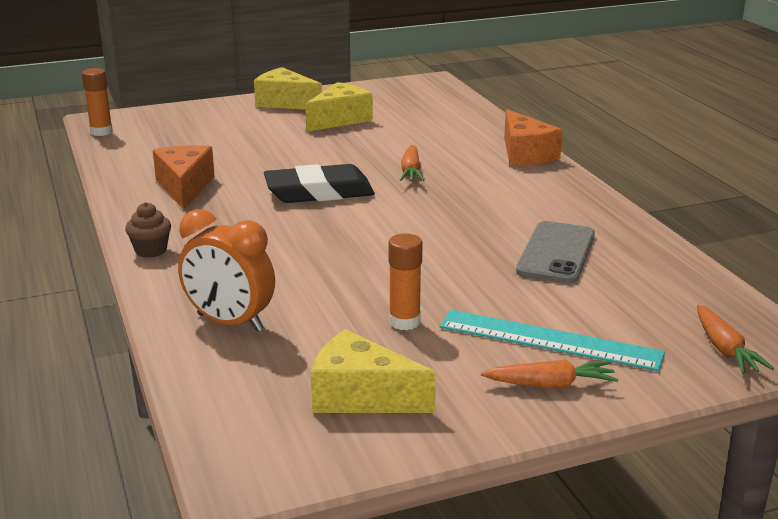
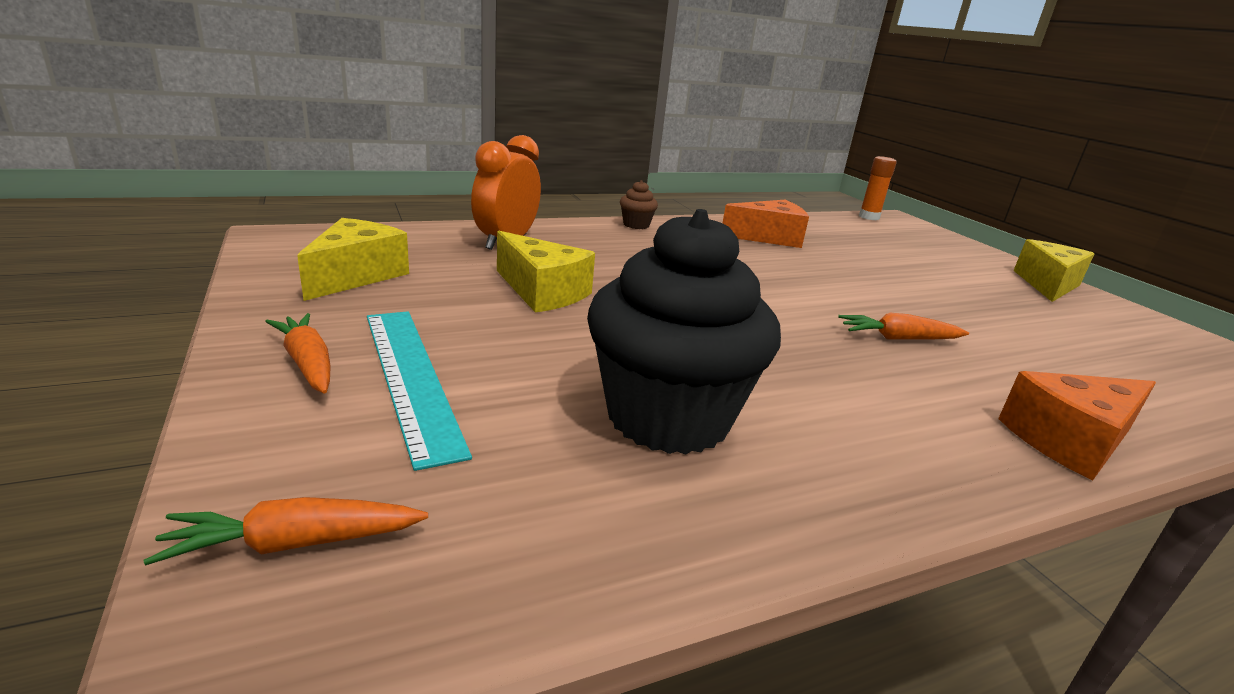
camera: 85 degrees right, 0 degrees up
black eraser [264,164,375,203] -> none
yellow cheese [305,82,373,132] -> yellow cheese moved to [497,231,595,313]
orange glue stick [388,234,422,330] -> none
turquoise ruler [440,310,665,371] -> turquoise ruler turned 45 degrees counterclockwise [367,311,472,471]
orange carrot [481,360,618,388] -> orange carrot turned 150 degrees clockwise [265,313,331,394]
grey phone [516,221,595,283] -> black cupcake [587,209,781,455]

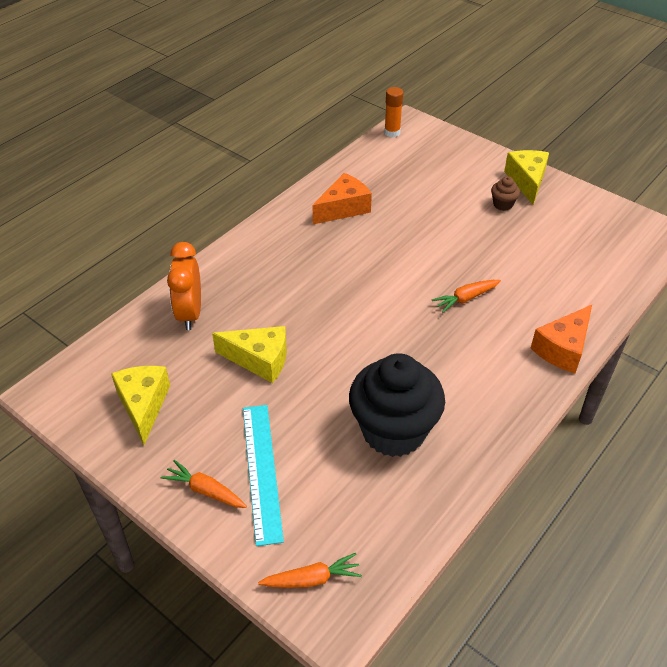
camera: 25 degrees left, 20 degrees up
orange carrot [144,497,428,565] -> orange carrot turned 150 degrees counterclockwise [258,553,362,588]
turquoise ruler [367,311,472,471] -> turquoise ruler turned 45 degrees clockwise [243,405,284,546]
brown cupcake [620,180,658,229] -> brown cupcake moved to [491,176,520,211]

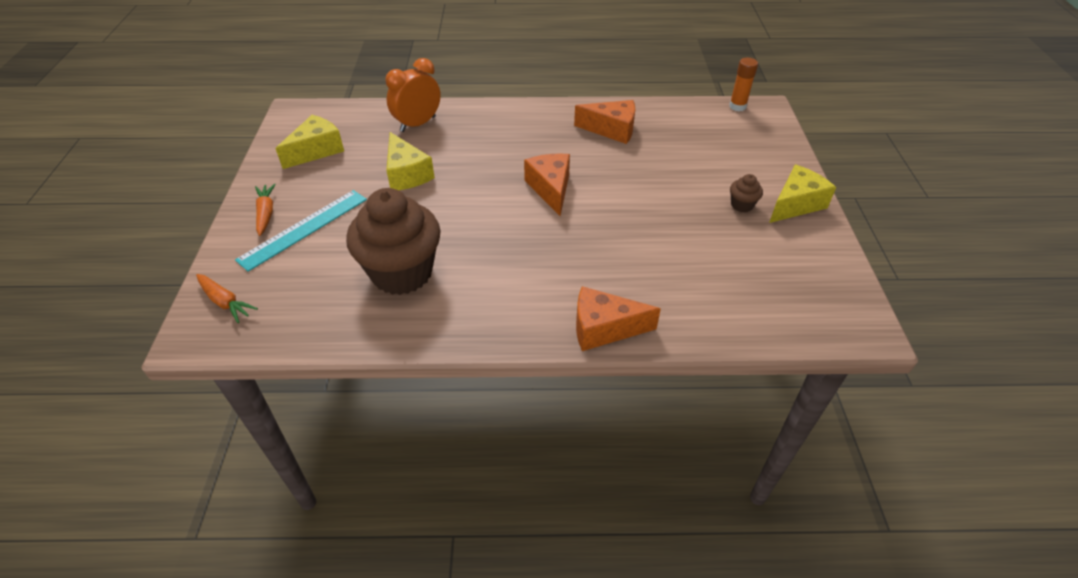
camera: 50 degrees right, 0 degrees up
black cupcake [349,353,445,457] -> brown cupcake [346,188,441,295]
orange carrot [432,280,501,313] -> none
none -> orange cheese [524,153,570,216]

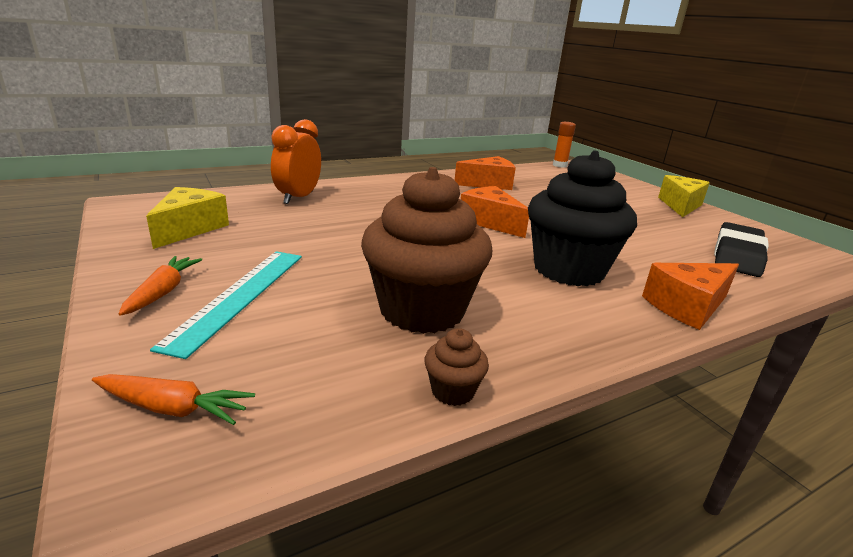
camera: 30 degrees left, 20 degrees down
orange carrot [255,184,276,236] -> orange carrot turned 45 degrees clockwise [119,256,203,316]
yellow cheese [386,132,435,190] -> none
brown cupcake [730,174,763,212] -> brown cupcake moved to [424,328,489,406]
none -> black cupcake [528,150,637,286]
none -> black eraser [714,222,769,277]

